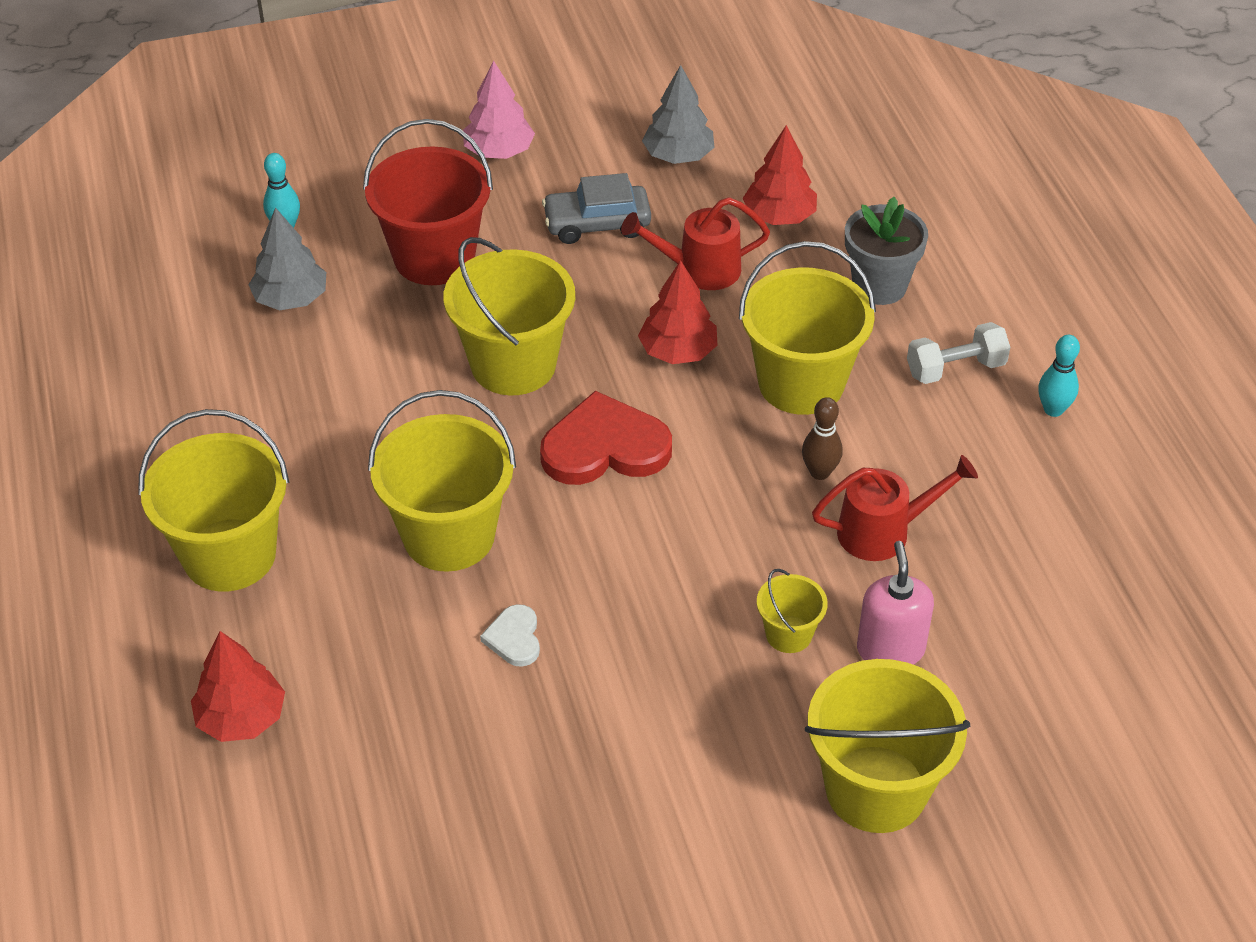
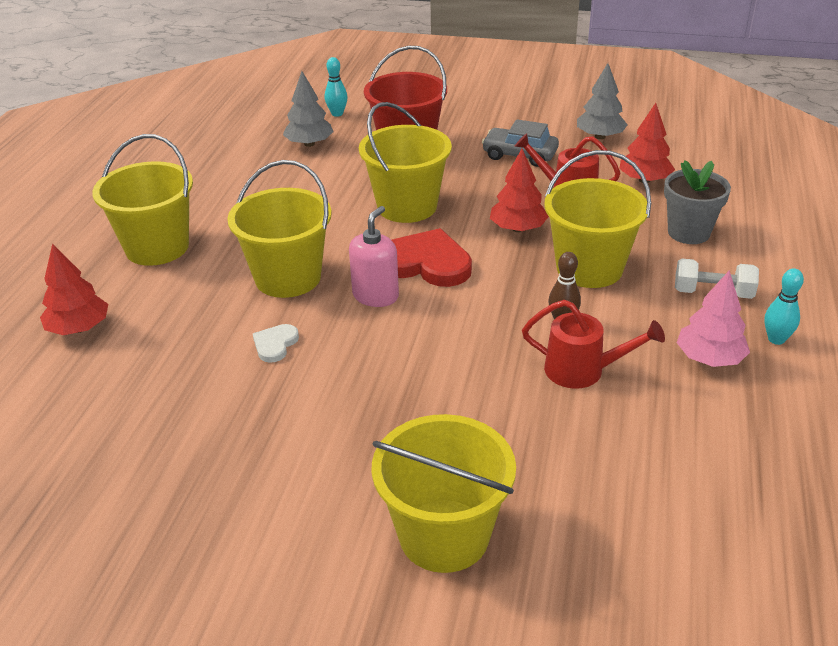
camera: 30 degrees right, 10 degrees down
pink tree [463,61,535,159] -> pink tree moved to [677,270,750,367]
yellow bucket [757,569,828,653] -> none
pink soap dispenser [857,541,934,665] -> pink soap dispenser moved to [349,206,399,307]

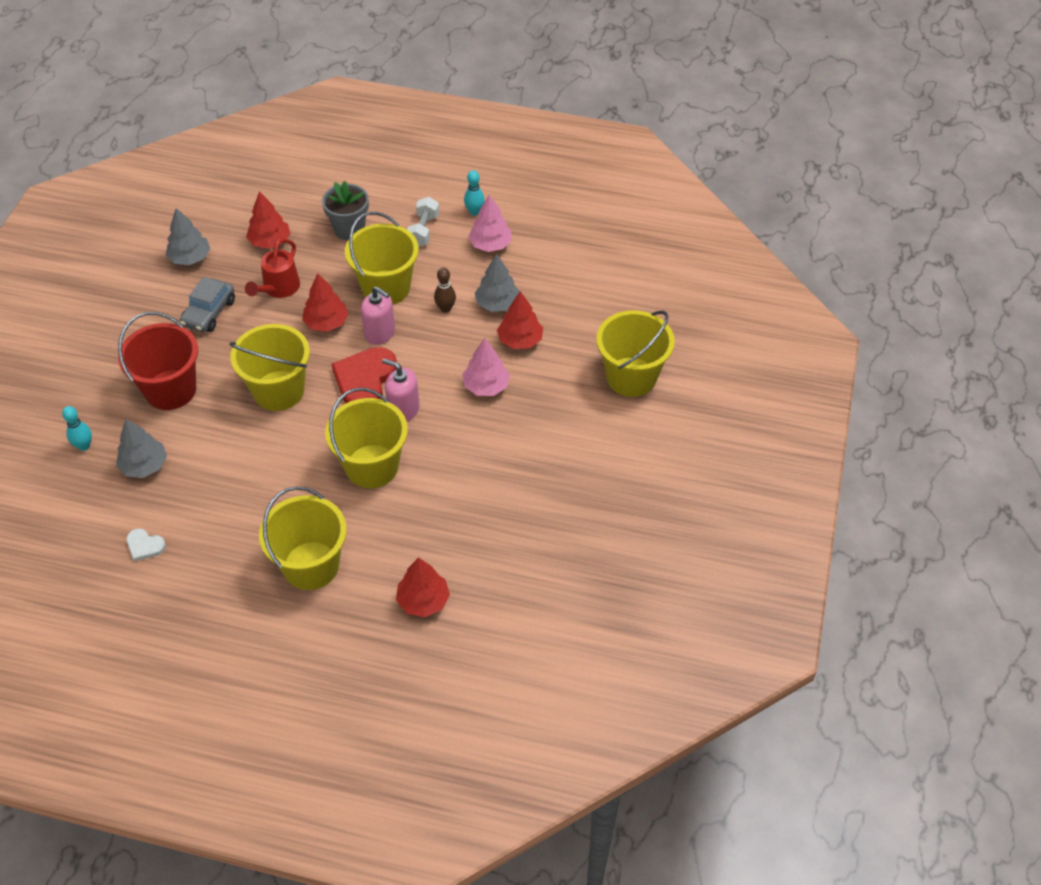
camera: 90 degrees left, 15 degrees up
white heart [253,324,299,363] -> white heart moved to [126,529,166,561]
red watering can [522,300,665,389] -> grey tree [475,254,520,312]
none -> pink soap dispenser [361,286,395,345]
none -> pink tree [462,338,510,396]
none -> red tree [497,291,543,349]

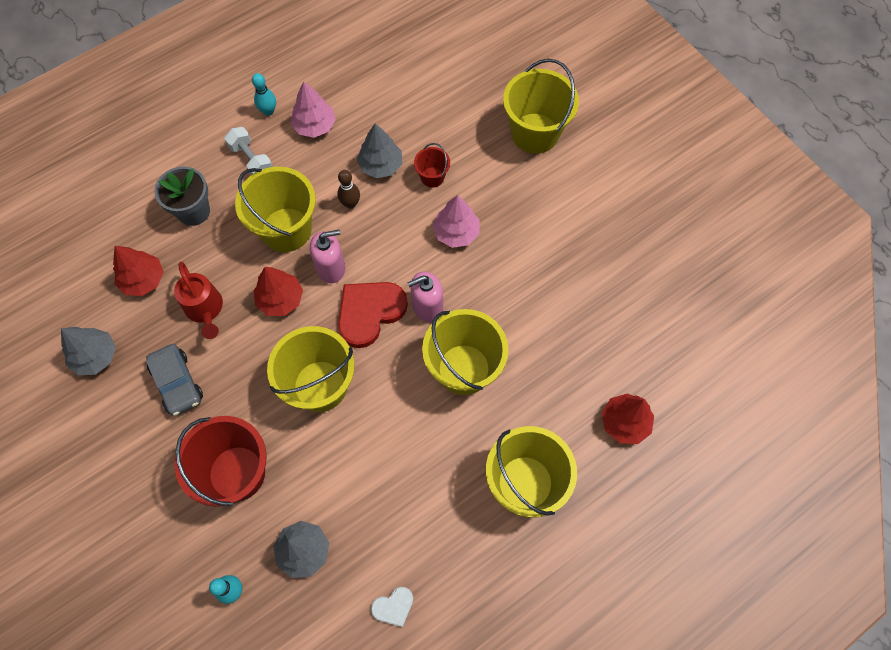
camera: 50 degrees left, 15 degrees up
red heart [332,347,397,403] -> red heart turned 75 degrees clockwise [338,282,408,348]
red tree [497,291,543,349] -> red bucket [414,143,450,188]

